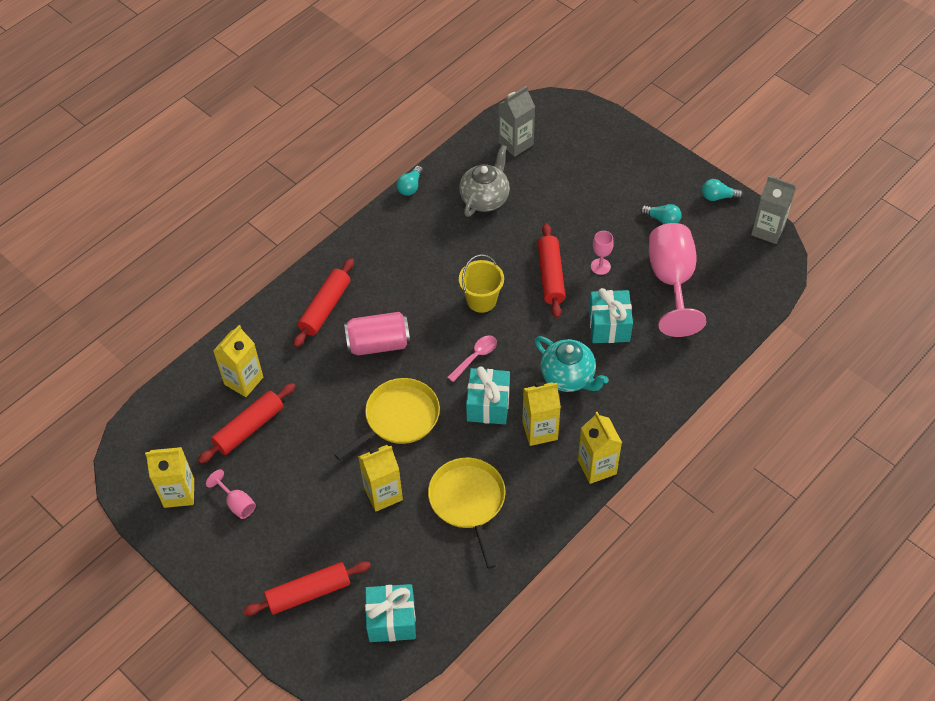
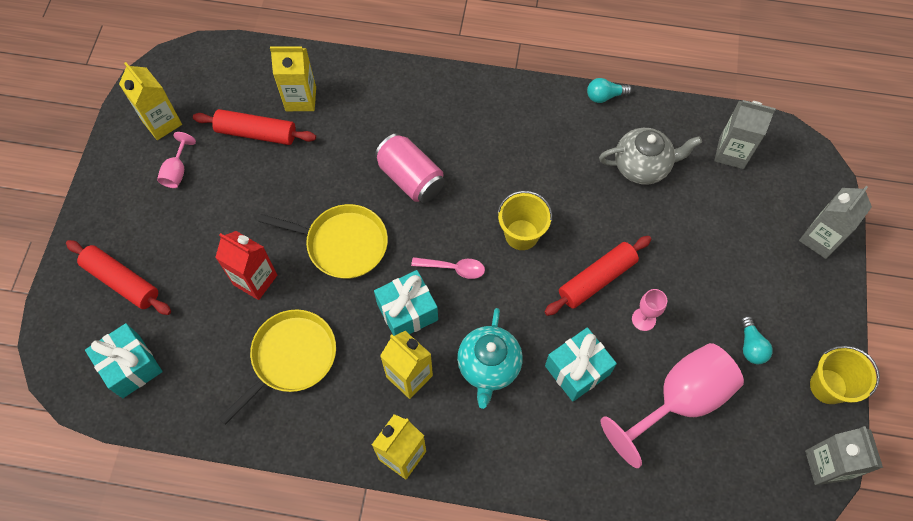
camera: 55 degrees right, 10 degrees up
red rolling pin [294,258,354,348] -> none
yellow carton [358,445,403,512] -> red carton [215,231,277,300]
turquoise light bulb [702,179,743,201] -> yellow bucket [810,346,880,404]
none -> grey carton [799,186,872,259]

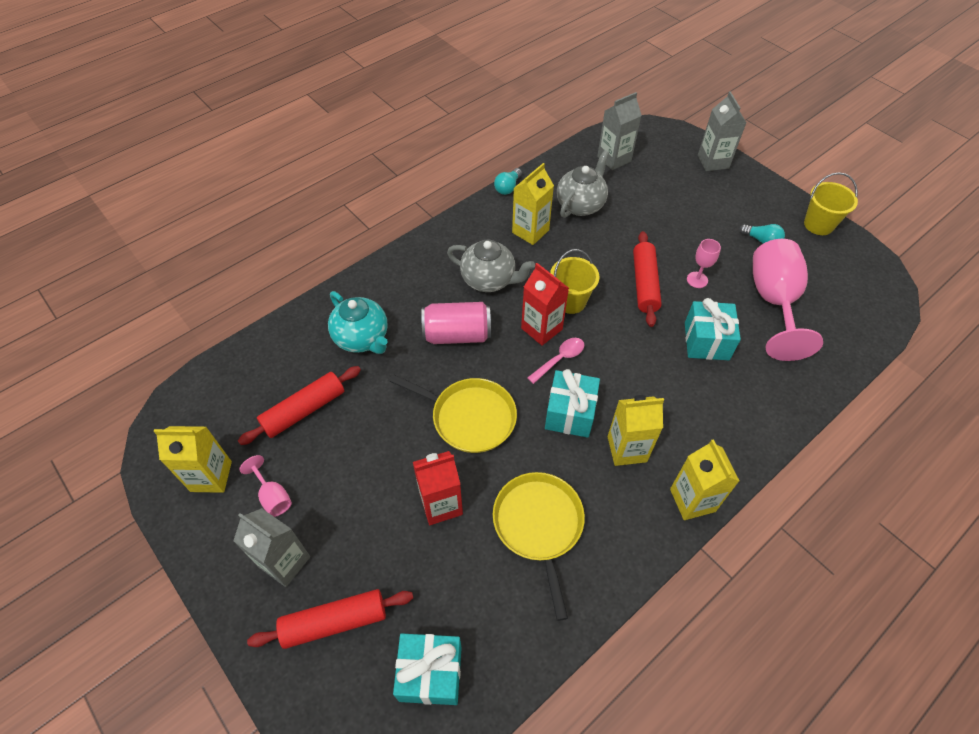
camera: 50 degrees left, 10 degrees down
yellow pan [258,204,388,279] -> yellow pan turned 60 degrees clockwise [389,374,517,453]
yellow carton [270,47,316,111] -> yellow carton moved to [512,163,554,245]
turquoise teapot [457,308,523,409] -> turquoise teapot moved to [328,291,388,354]
grey carton [805,426,883,485] -> grey carton moved to [233,508,310,587]
none -> grey teapot [447,240,535,292]
none -> red carton [521,263,569,345]

